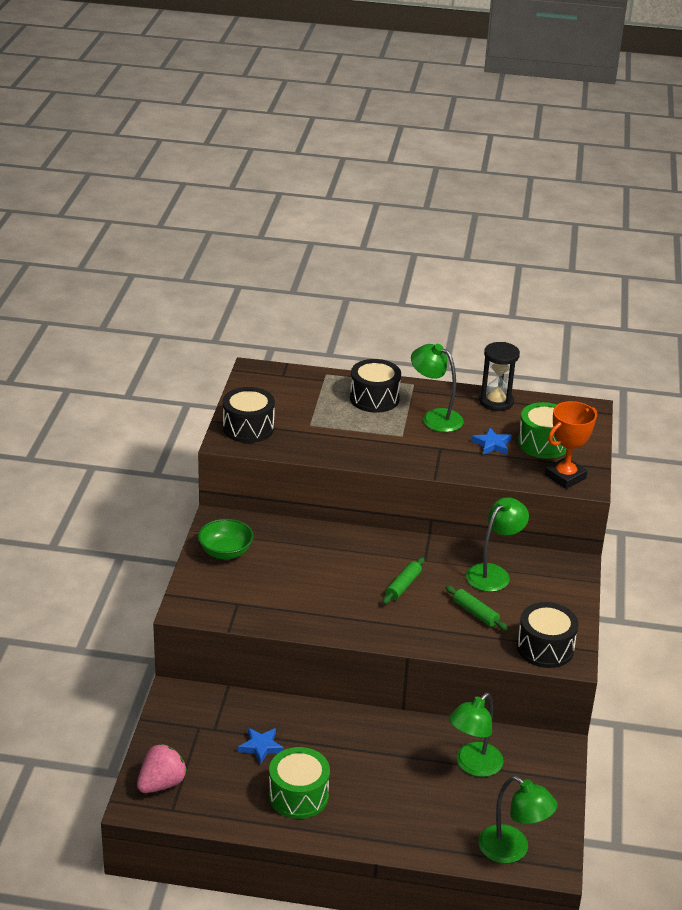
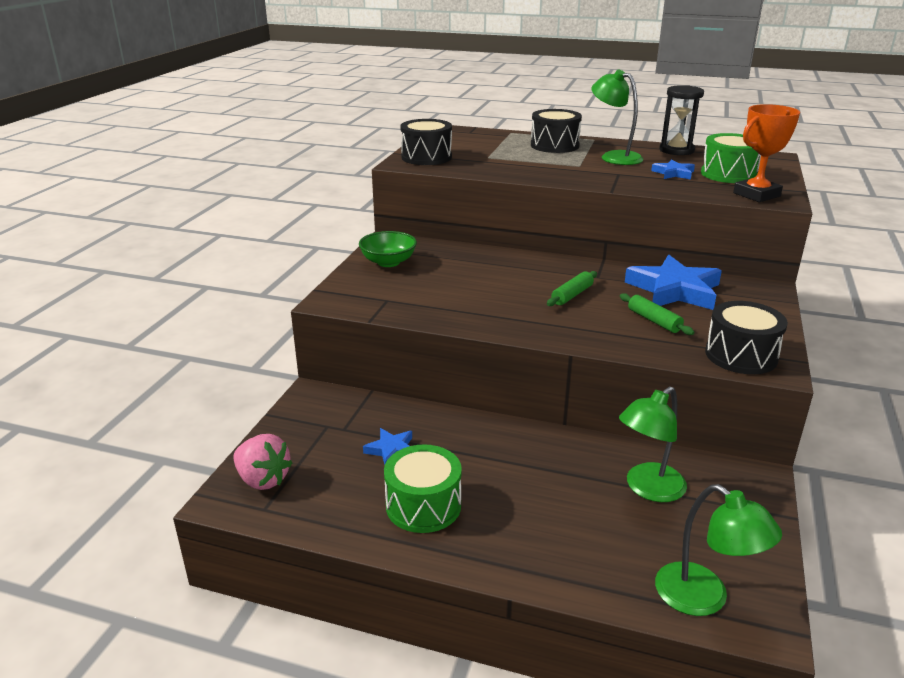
camera: 10 degrees right, 5 degrees down
pink strawberry [137,743,187,793] -> pink strawberry turned 75 degrees clockwise [233,434,292,490]
green lamp [466,497,529,592] -> blue star [625,255,722,310]

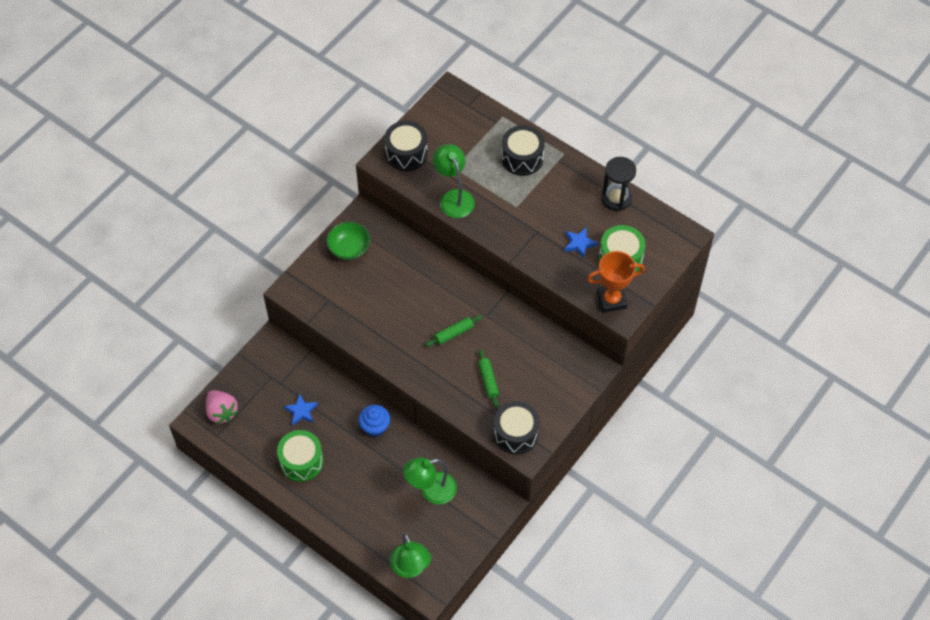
camera: 20 degrees right, 30 degrees up
green lamp [591,70,644,165] -> green lamp moved to [433,144,475,218]
blue star [625,255,722,310] -> none
none -> blue cupcake [358,405,390,437]

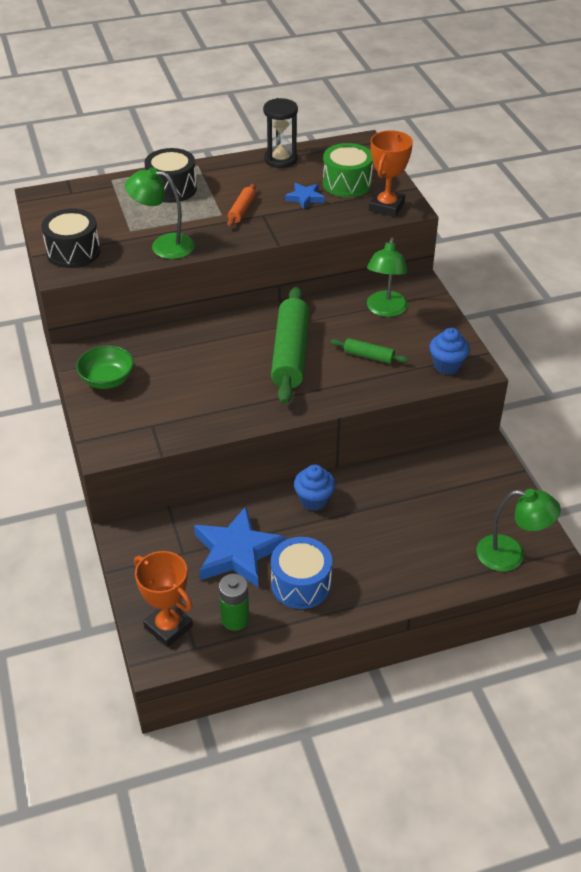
camera: 55 degrees left, 15 degrees down
pink strawberry [206,390,238,424] -> orange trophy [134,551,193,647]
green drum [277,430,324,482] -> blue drum [271,537,332,609]
blue star [284,394,318,426] -> blue star [194,506,286,588], size x2.03
green lamp [403,457,457,504] -> green lamp moved to [367,237,408,317]
green rolling pin [425,315,482,347] -> green rolling pin [271,287,309,404], size x2.14
black drum [494,401,540,454] -> blue cupcake [429,328,470,375]
none -> green battery [219,574,249,631]
none -> orange rolling pin [227,184,256,227]

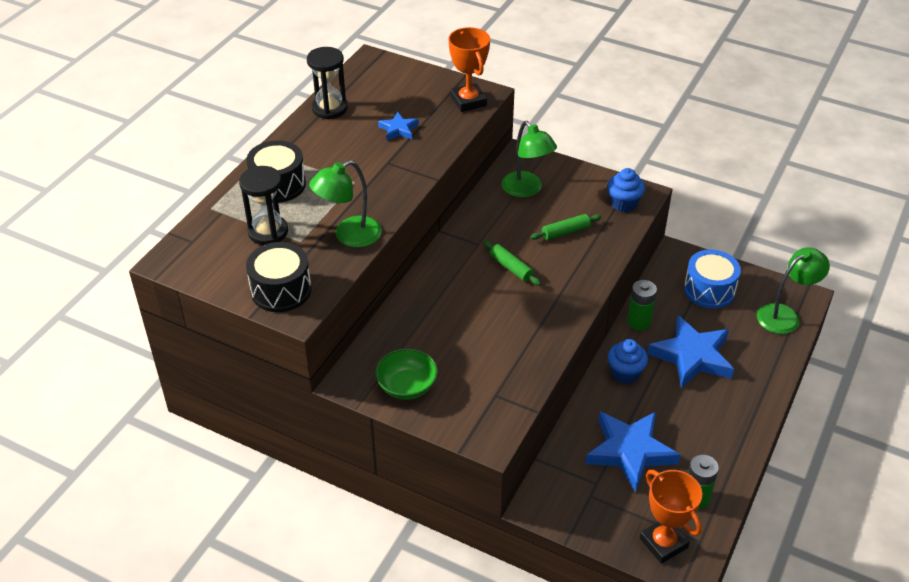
camera: 45 degrees left, 0 degrees up
orange trophy [134,551,193,647] -> orange trophy turned 60 degrees clockwise [640,470,702,564]
orange rolling pin [227,184,256,227] -> none
green rolling pin [271,287,309,404] -> green rolling pin [483,241,541,286], size x0.47
blue drum [271,537,332,609] -> blue drum moved to [684,250,741,309]
green drum [323,143,373,197] -> none
none -> black hourglass [239,166,288,245]
none -> green battery [627,280,657,330]
none -> blue star [647,315,734,388]

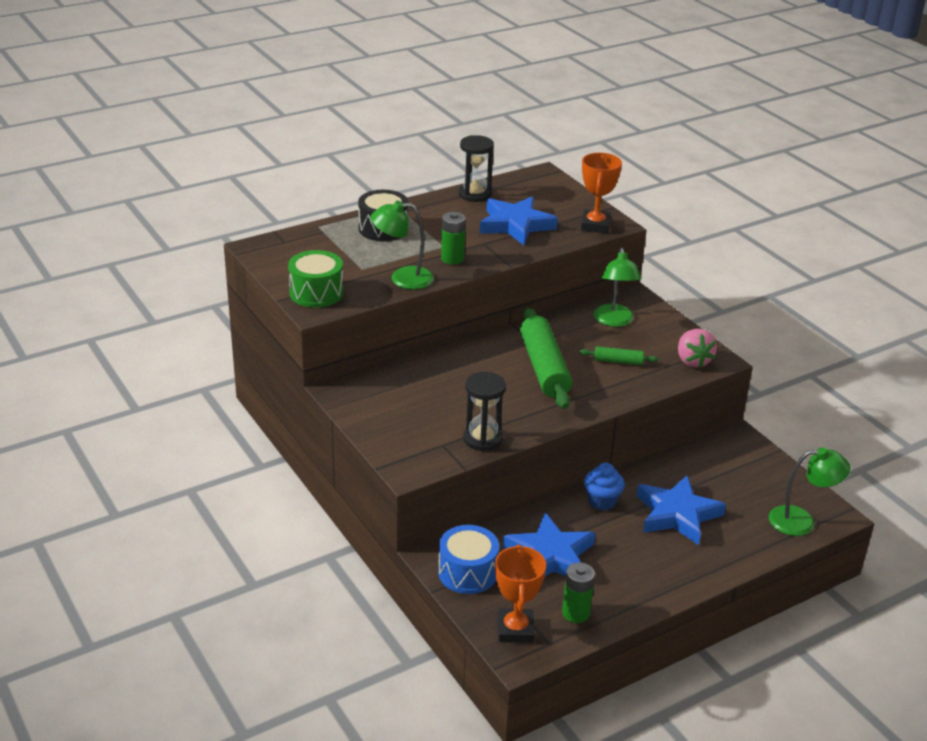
camera: 30 degrees right, 10 degrees down
black hourglass [239,166,288,245] -> black hourglass moved to [463,372,506,451]
black drum [246,242,312,312] -> green drum [288,250,343,308]
green bowl [375,348,438,400] -> none
blue star [378,112,419,141] -> blue star [480,196,558,245], size x2.03
green rolling pin [483,241,541,286] -> green rolling pin [520,308,572,409], size x2.14
blue cupcake [607,168,645,212] -> pink strawberry [678,329,717,368]
green battery [627,280,657,330] -> green battery moved to [441,212,466,264]
blue drum [684,250,741,309] -> blue drum moved to [438,525,499,594]

